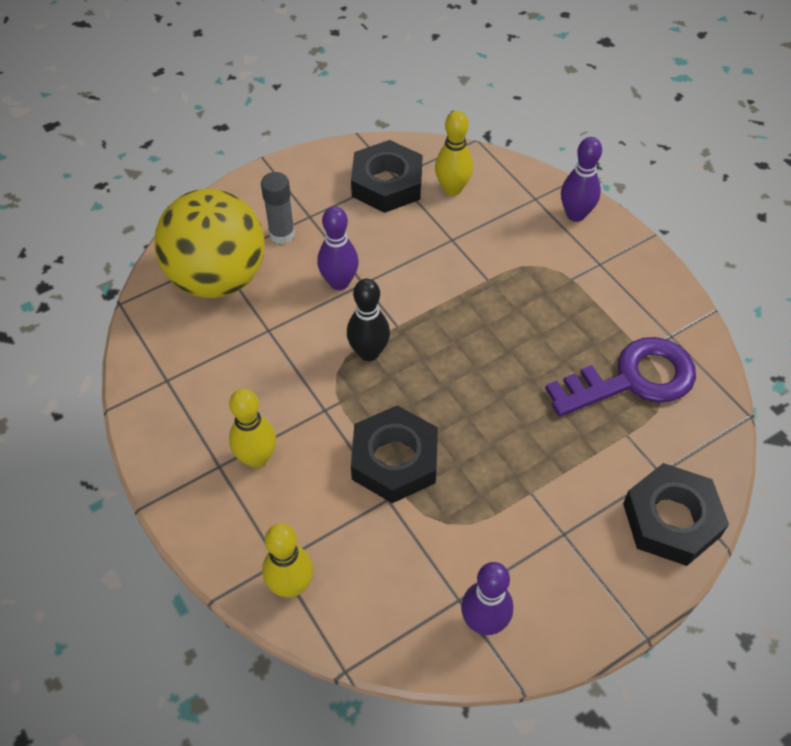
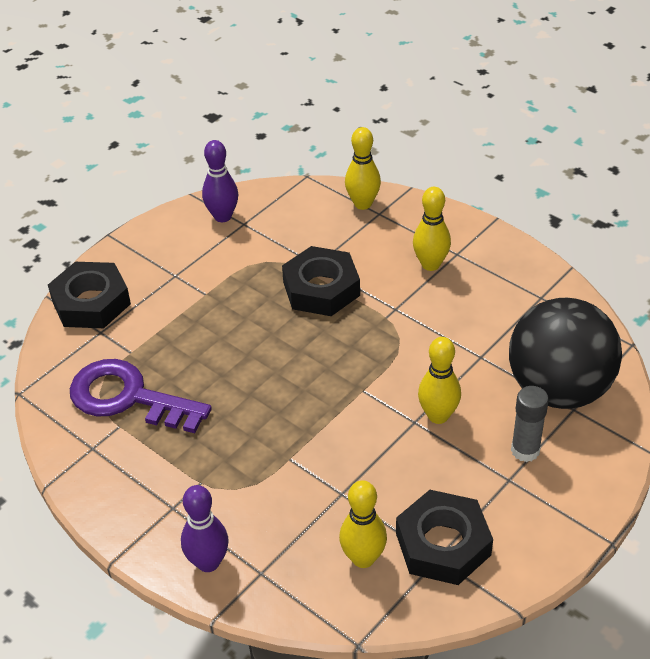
camera: 165 degrees right, 10 degrees down
yellow ball [154,189,265,298] -> black ball [509,298,622,409]
purple bowling pin [317,206,359,290] -> yellow bowling pin [418,337,461,424]
black bowling pin [347,279,390,361] -> none
purple key [545,337,696,417] -> purple key turned 60 degrees clockwise [70,359,212,433]

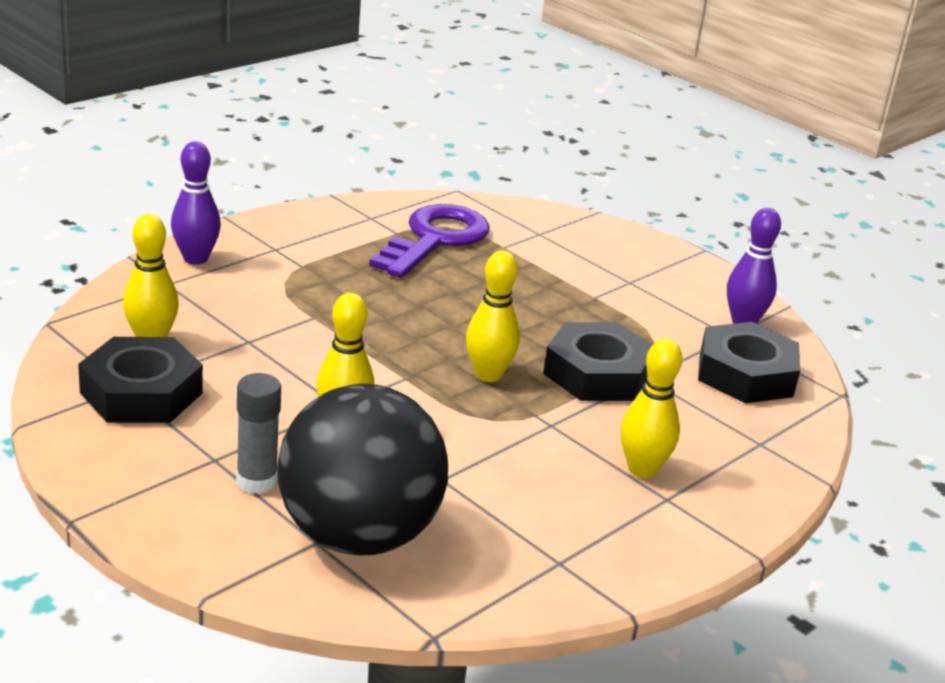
camera: 90 degrees right, 15 degrees down
black nut [48,262,131,328] -> black nut moved to [698,322,800,403]
yellow bowling pin [345,127,381,210] -> yellow bowling pin moved to [466,251,520,382]

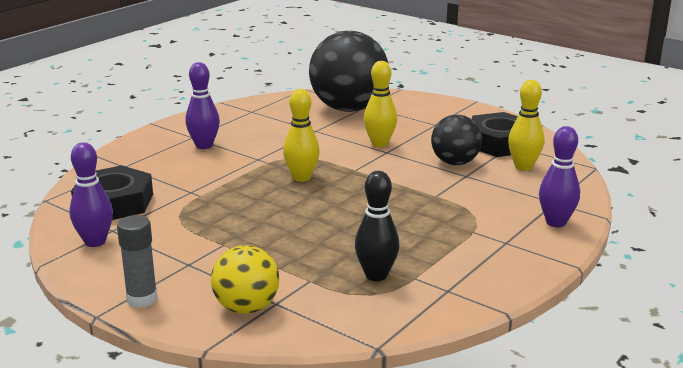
camera: 175 degrees right, 5 degrees down
grey glue stick [236,373,281,494] -> grey glue stick moved to [117,215,157,308]
purple key [369,204,490,278] -> black bowling pin [355,171,400,281]
black nut [543,322,652,401] -> none
yellow bowling pin [621,339,683,478] -> purple bowling pin [185,62,220,149]
none -> yellow ball [211,245,279,314]
none -> black ball [431,115,482,165]

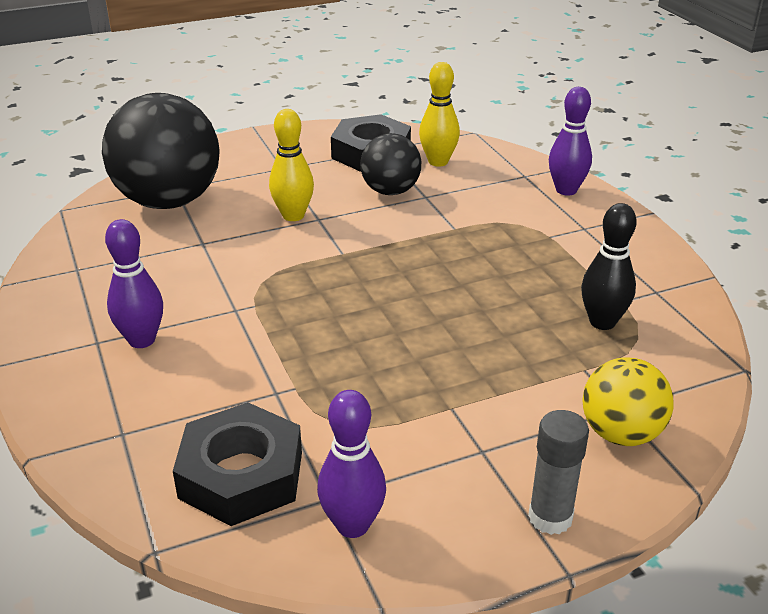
camera: 60 degrees left, 10 degrees up
yellow bowling pin [283,89,320,182] -> none

